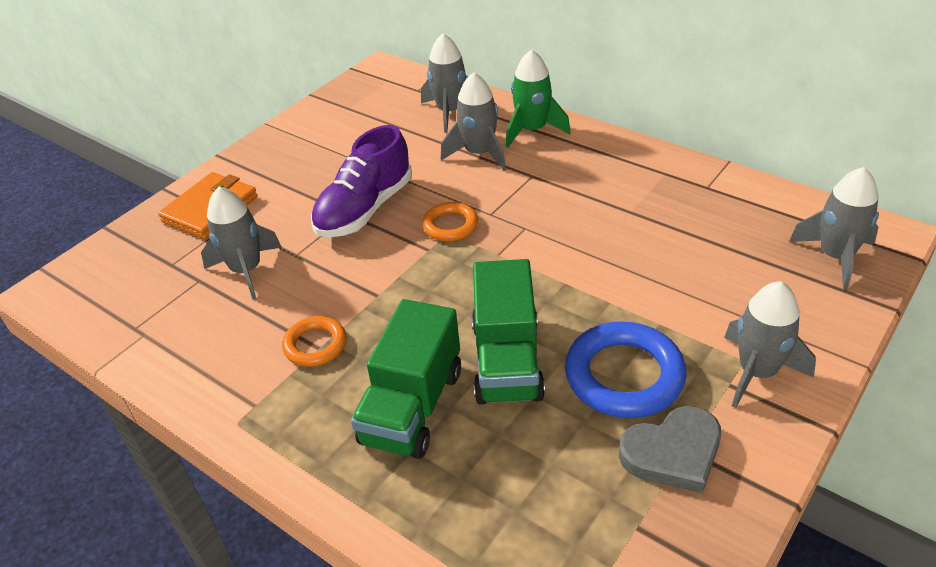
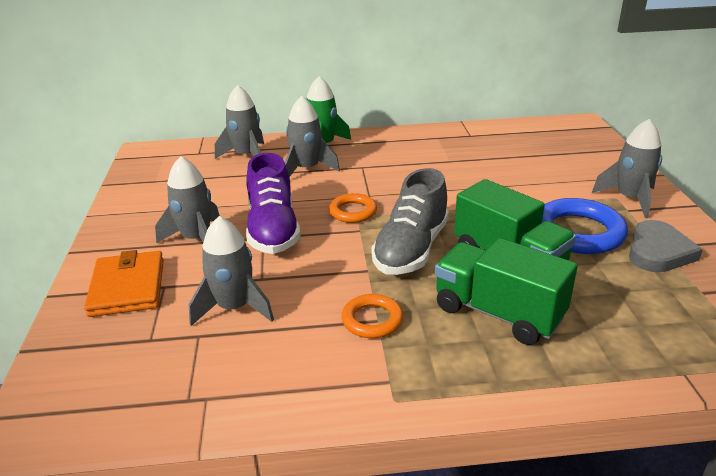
camera: 45 degrees left, 10 degrees down
green truck [351,299,461,459] -> green truck turned 150 degrees clockwise [435,238,578,345]
grey rocket [789,167,879,290] -> grey rocket moved to [155,156,220,243]
none -> grey shoe [371,168,449,275]

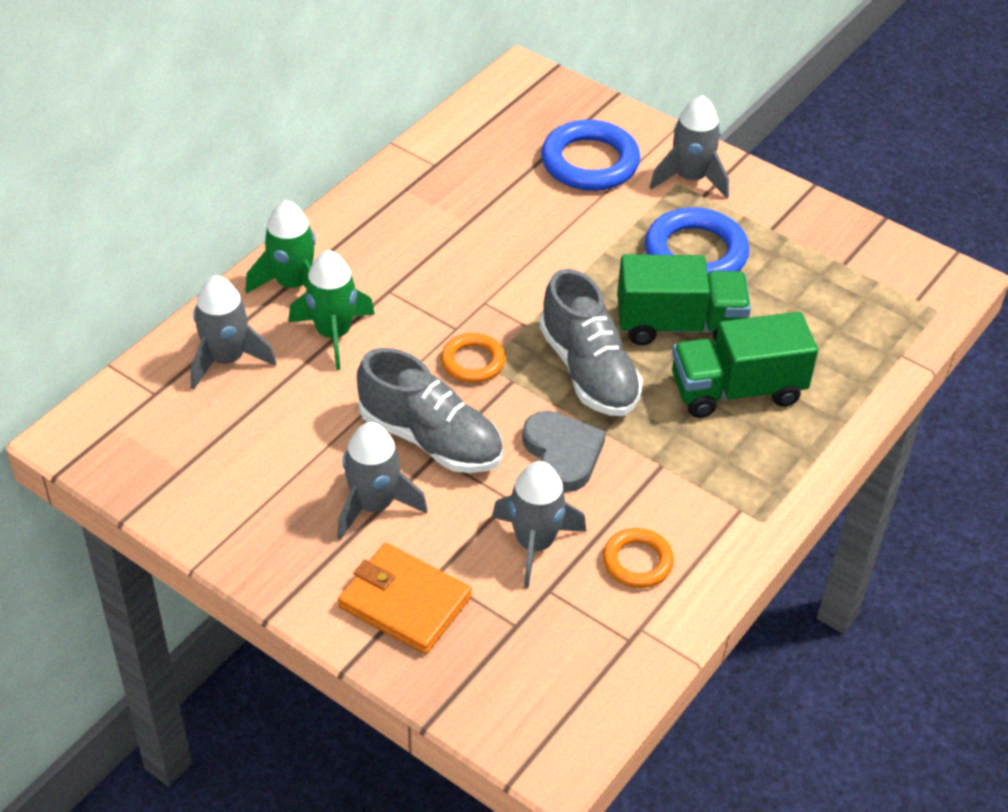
camera: 50 degrees left, 15 degrees up
purple shoe [246,153,301,254] -> grey shoe [357,348,503,473]
grey rocket [285,96,340,177] -> green rocket [289,250,375,370]
orange ring [341,294,403,338] -> orange ring moved to [603,528,674,588]
grey heart [629,220,703,272] -> grey heart moved to [522,411,606,492]
none -> blue ring [541,120,640,191]

